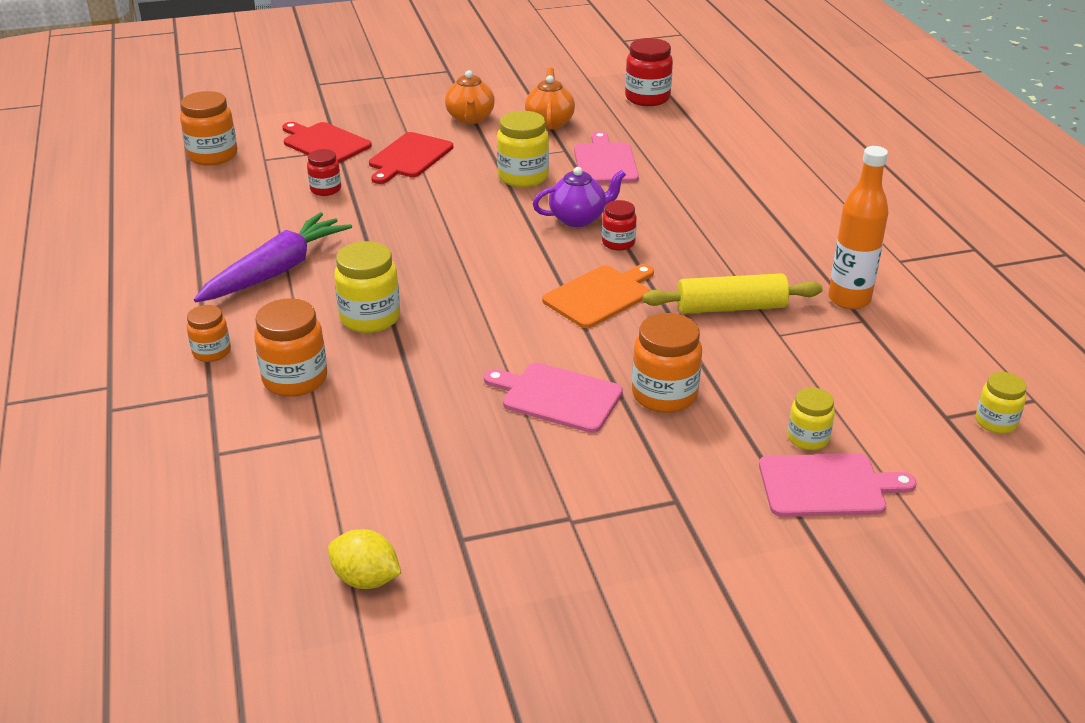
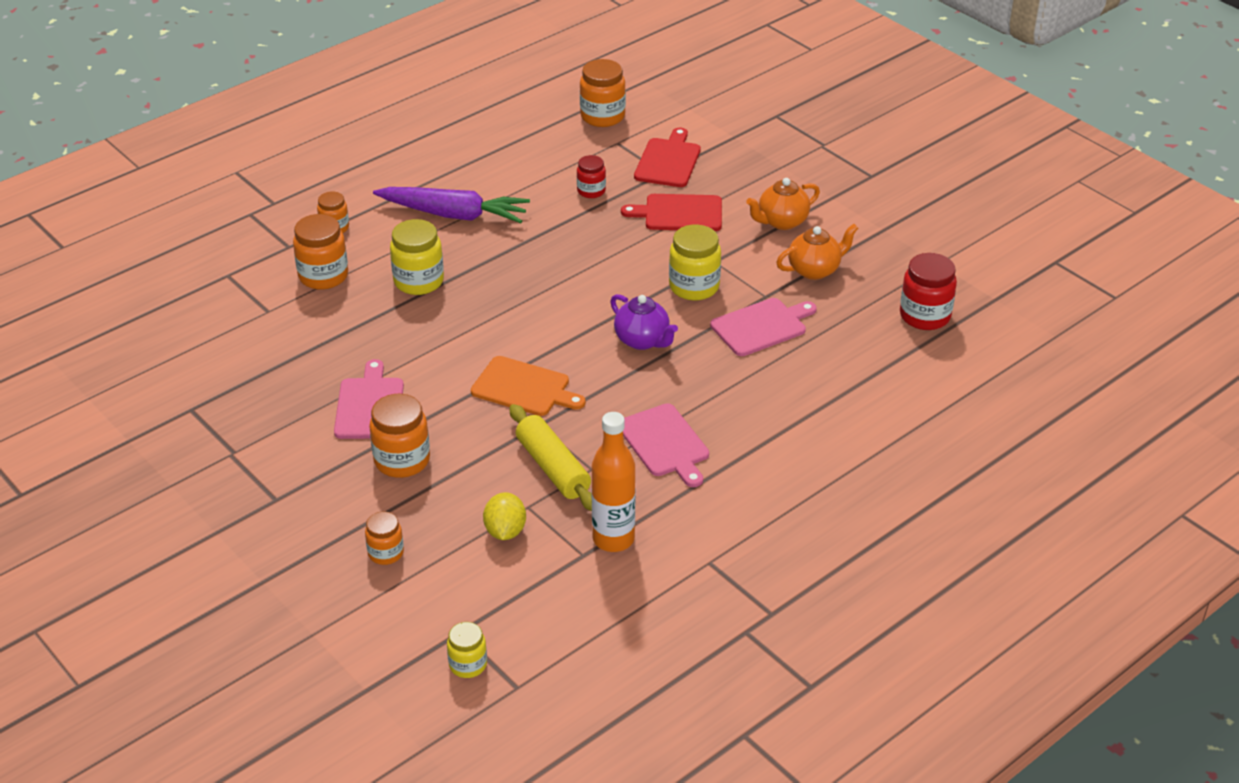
camera: 65 degrees right, 5 degrees up
yellow lemon [328,529,401,589] -> yellow lemon moved to [483,492,526,540]
red jar [602,200,637,251] -> none
pink cutting board [759,453,917,517] -> pink cutting board moved to [623,403,709,487]
yellow jar [788,388,835,450] -> orange jar [365,512,404,565]

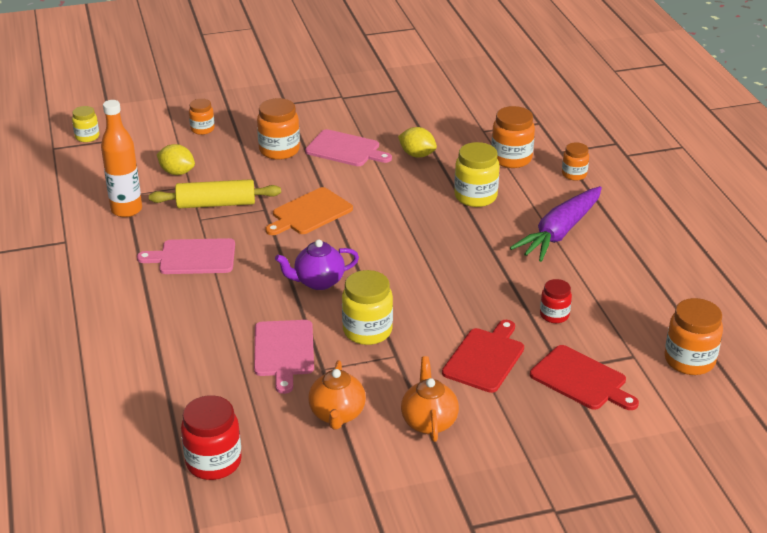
camera: 115 degrees right, 5 degrees down
none -> yellow lemon [398,127,437,158]

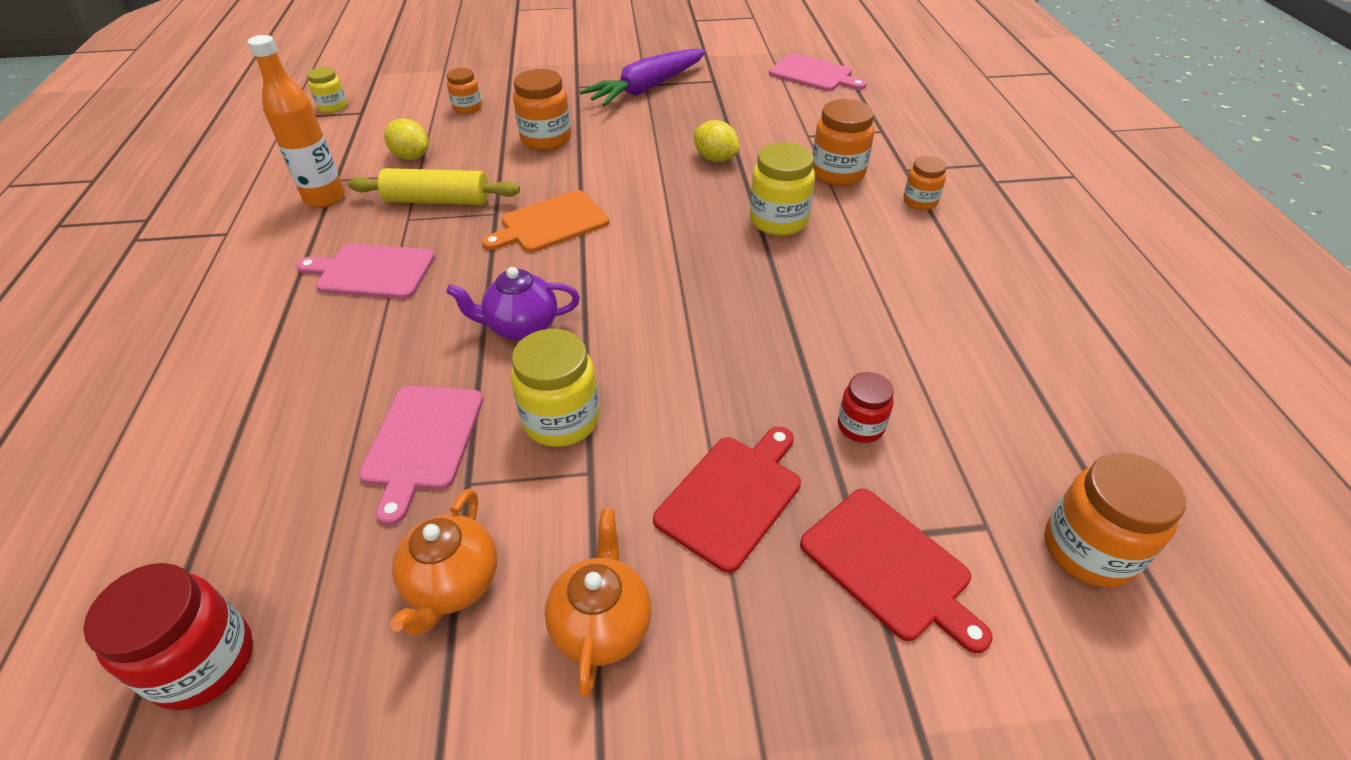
camera: 10 degrees right, 10 degrees up
pink cutting board [305,129,392,166] -> pink cutting board moved to [769,53,867,91]
purple carrot [510,186,602,262] -> purple carrot moved to [580,49,706,107]

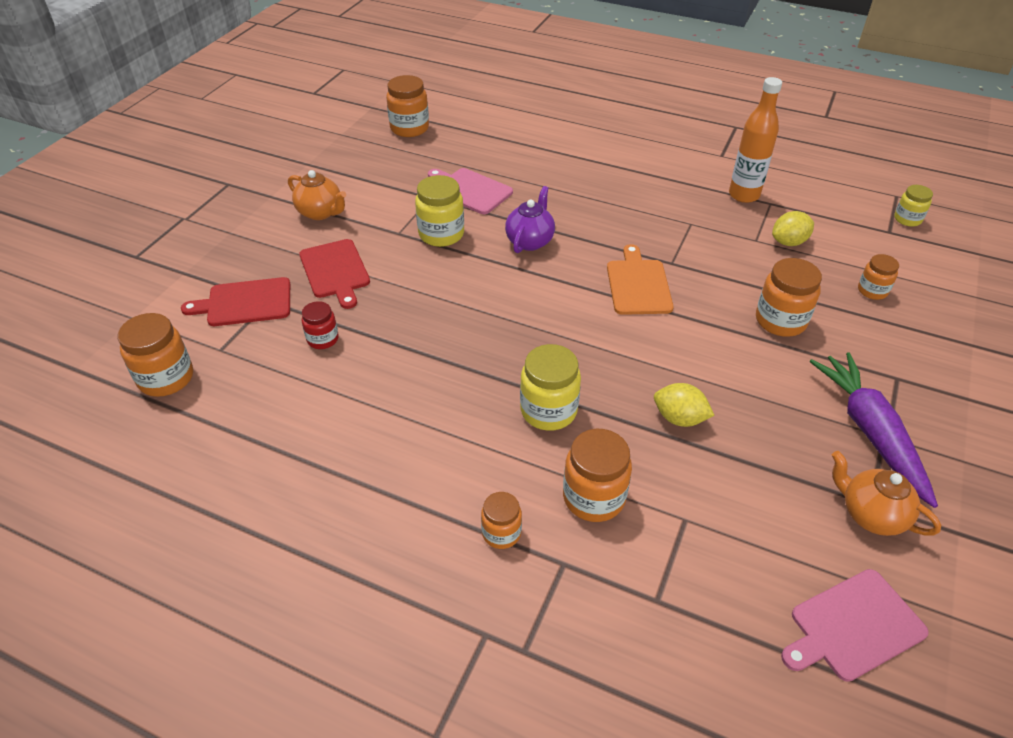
camera: 120 degrees right, 0 degrees up
red jar [83,563,253,710] -> orange jar [386,75,429,137]
pink cutting board [296,244,435,299] -> none
yellow rolling pin [348,168,520,205] -> none
orange teapot [390,488,497,636] -> orange teapot moved to [832,451,941,536]
yellow lemon [693,120,740,162] -> yellow lemon turned 45 degrees clockwise [654,383,715,427]

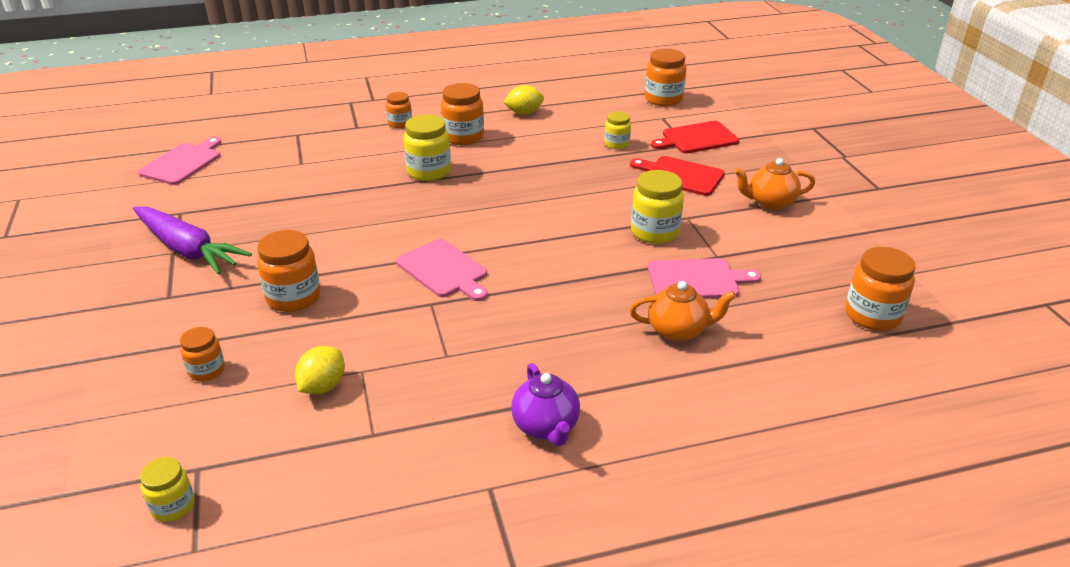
camera: 140 degrees right, 10 degrees down
red cutting board [181,277,290,326] -> red cutting board turned 150 degrees counterclockwise [651,121,739,153]
red jar [302,301,339,349] -> yellow jar [604,111,631,149]
purple teapot [505,186,555,253] -> purple teapot moved to [511,363,580,446]
orange jar [563,429,632,522] -> orange jar moved to [441,83,484,145]
orange cutting board [607,244,674,315] -> pink cutting board [396,239,488,301]
yellow lemon [654,383,715,427] -> yellow lemon moved to [503,85,544,115]
orange bottle [729,77,782,203] -> none
orange teapot [832,451,941,536] -> orange teapot moved to [630,281,736,342]

